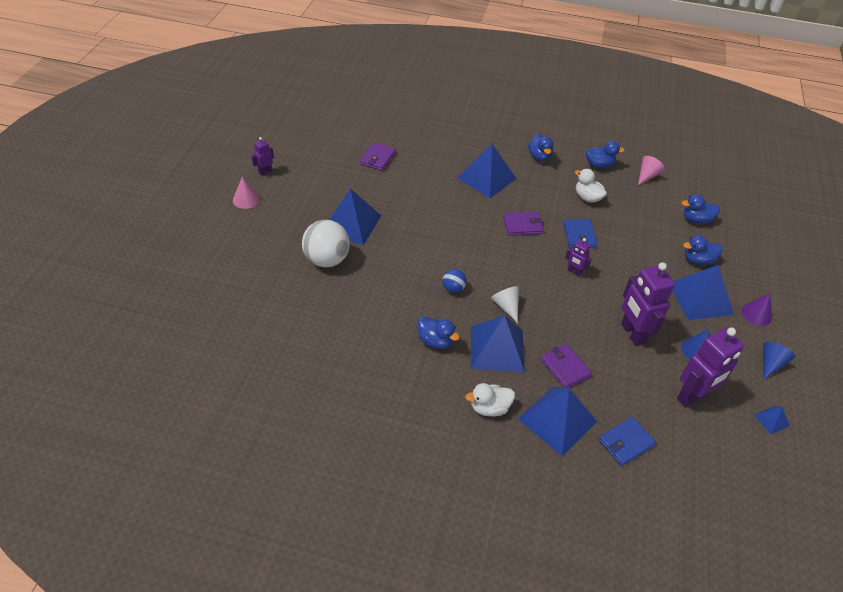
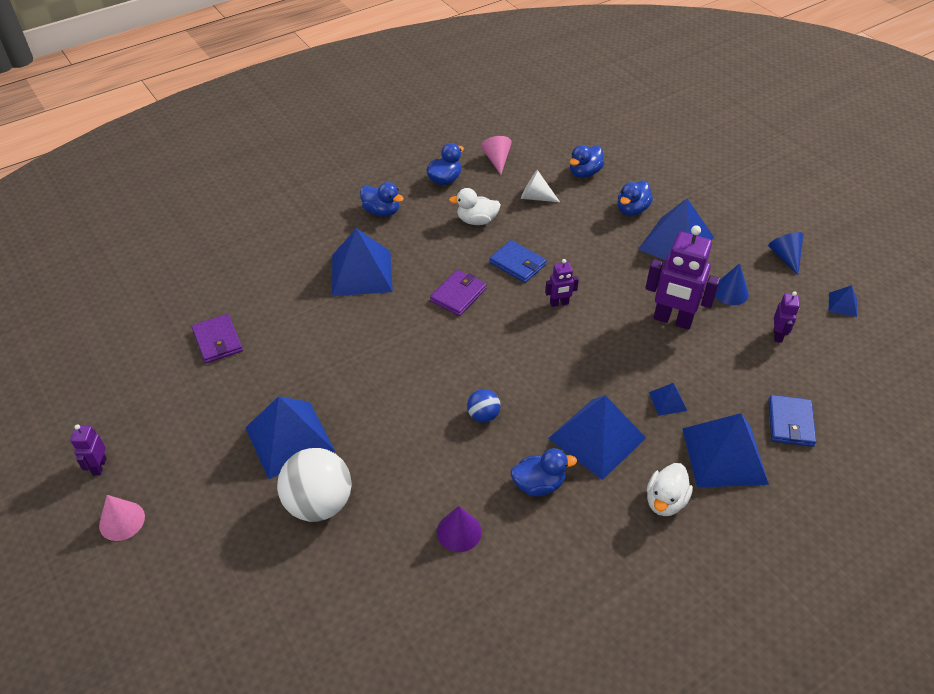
camera: 45 degrees left, 0 degrees up
white cone [491,286,519,323] -> white cone moved to [521,170,560,202]
purple wallet [540,344,592,388] -> blue pyramid [649,383,687,416]
purple robot [677,327,744,407] -> purple robot [774,291,800,343], size x0.50
purple cone [742,293,772,326] -> purple cone moved to [437,506,482,552]

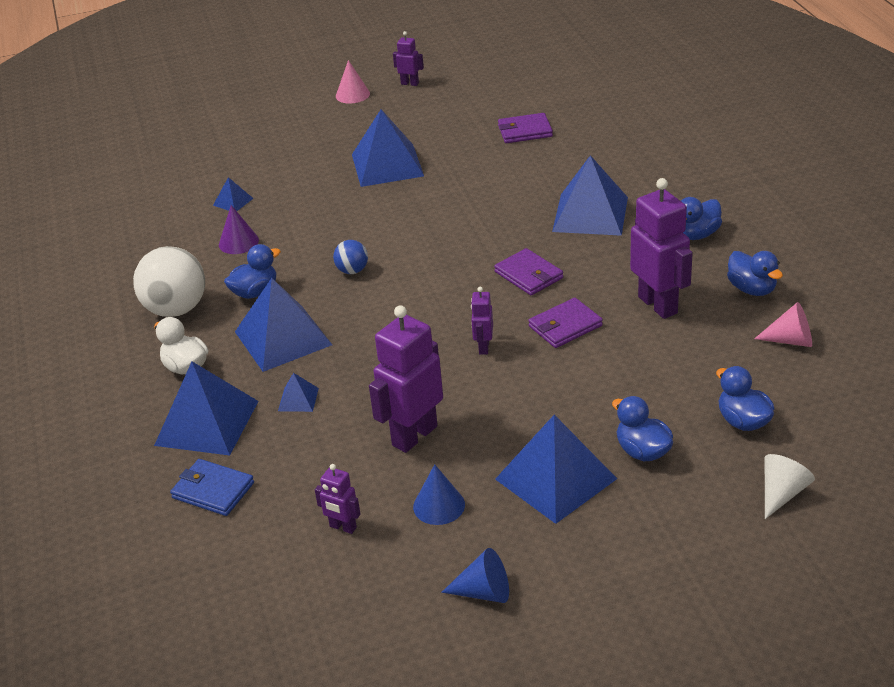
camera: 110 degrees right, 10 degrees down
white ball [277,448,352,522] -> white ball moved to [133,246,205,317]
white duck [449,188,501,225] -> purple robot [630,178,693,319]
blue wallet [489,240,547,283] -> purple wallet [528,298,603,348]
blue duck [511,448,577,497] -> blue duck turned 135 degrees counterclockwise [224,244,281,299]
white cone [521,170,560,202] -> white cone moved to [765,454,815,519]
blue pyramid [829,285,857,317] -> blue pyramid moved to [213,177,254,211]

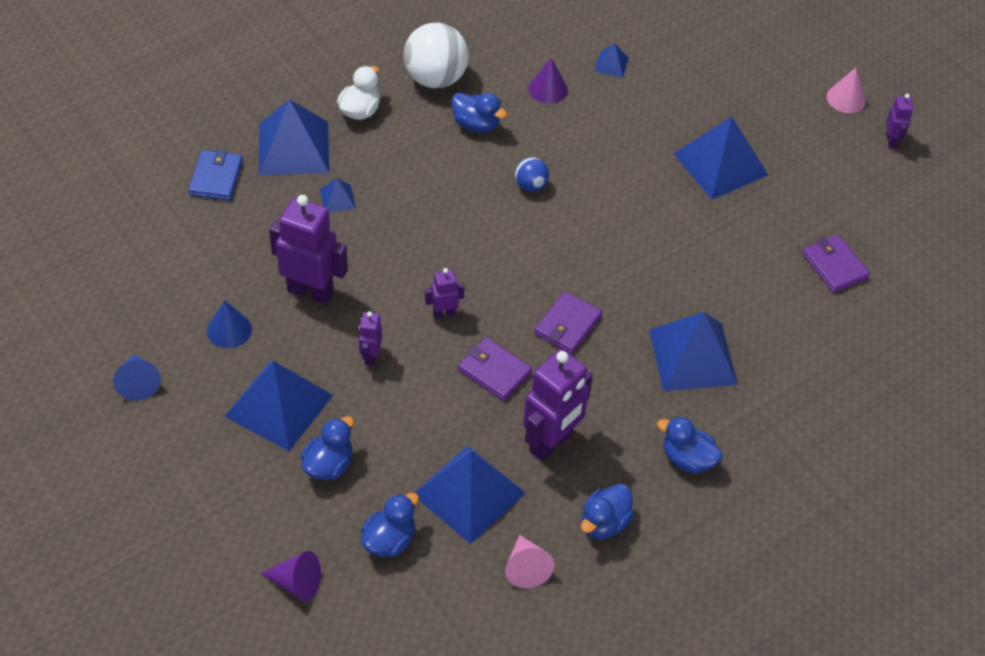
camera: 65 degrees right, 15 degrees up
blue pyramid [235,278,332,372] -> blue pyramid moved to [414,445,526,544]
purple robot [315,464,360,534] -> purple robot moved to [359,311,382,366]
white cone [765,454,815,519] -> purple cone [261,551,321,602]

